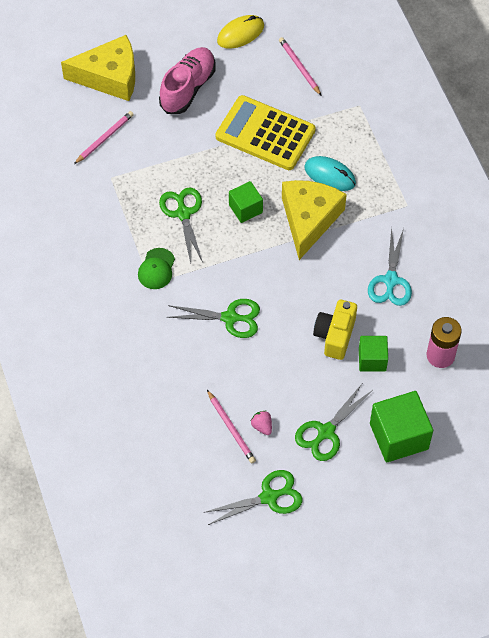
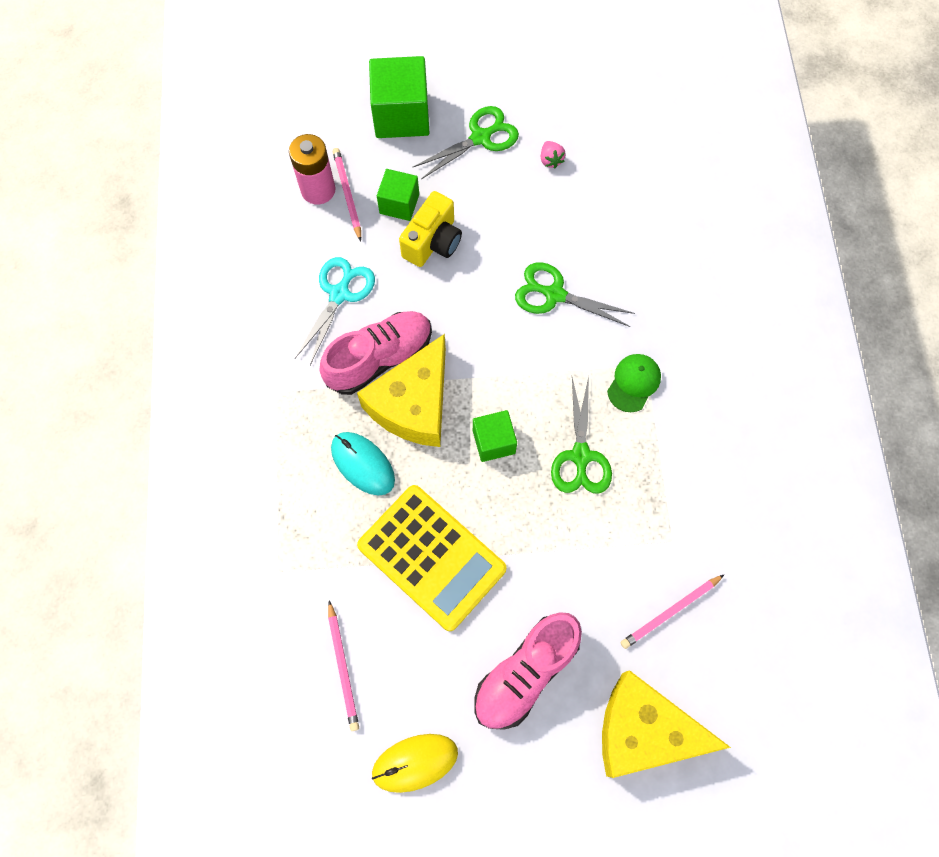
camera: 165 degrees left, 10 degrees up
green scissors [203,470,302,525] -> none
pink pencil [207,390,256,464] -> pink pencil moved to [333,148,361,241]
none -> pink shoe [320,311,432,395]

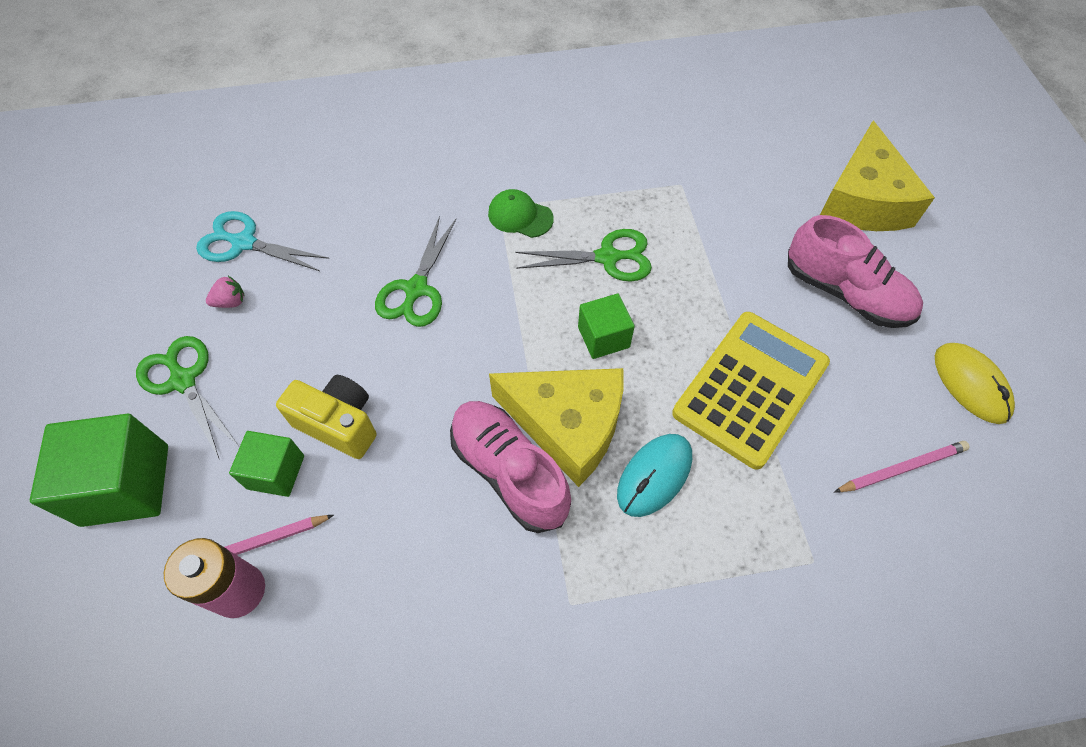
camera: 95 degrees left, 10 degrees down
turquoise scissors [295,257,375,365] -> turquoise scissors moved to [196,211,329,271]
pink pencil [620,575,724,649] -> none

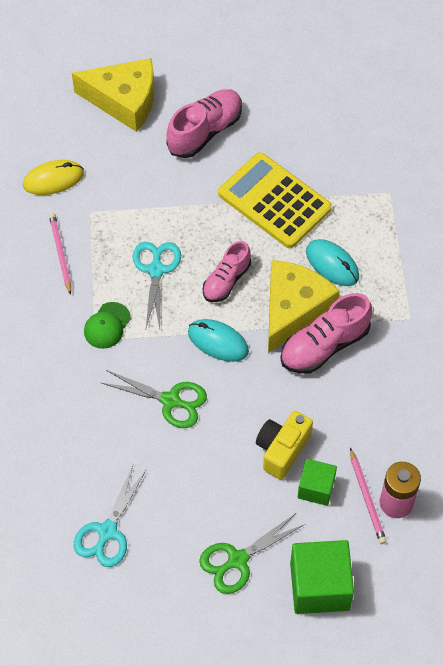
camera: 85 degrees left, 0 degrees up
pink strawberry [206,276,244,308] -> none
green scissors [515,229,652,282] -> turquoise scissors [133,242,181,329]
green cube [578,294,635,359] -> pink shoe [203,241,251,302]
pink pencil [834,441,970,492] -> pink pencil moved to [49,213,71,295]
yellow mouse [935,343,1015,424] -> yellow mouse moved to [23,160,84,195]
none -> turquoise mouse [188,319,249,362]

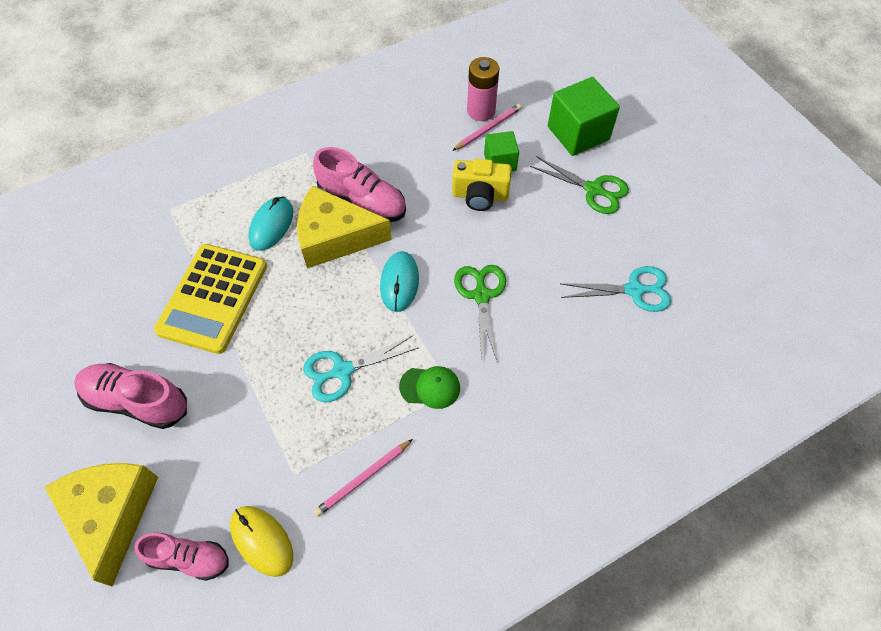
camera: 115 degrees left, 0 degrees up
pink shoe [203,241,251,302] -> pink shoe moved to [134,533,229,581]

